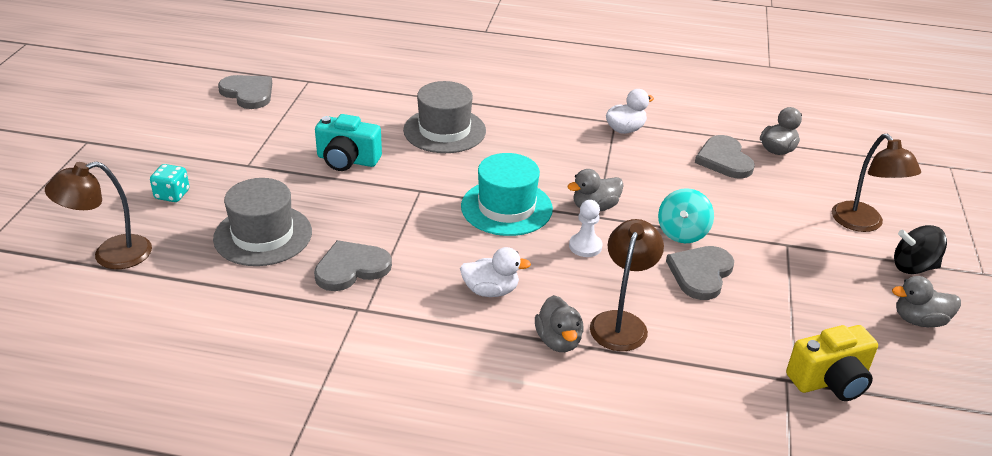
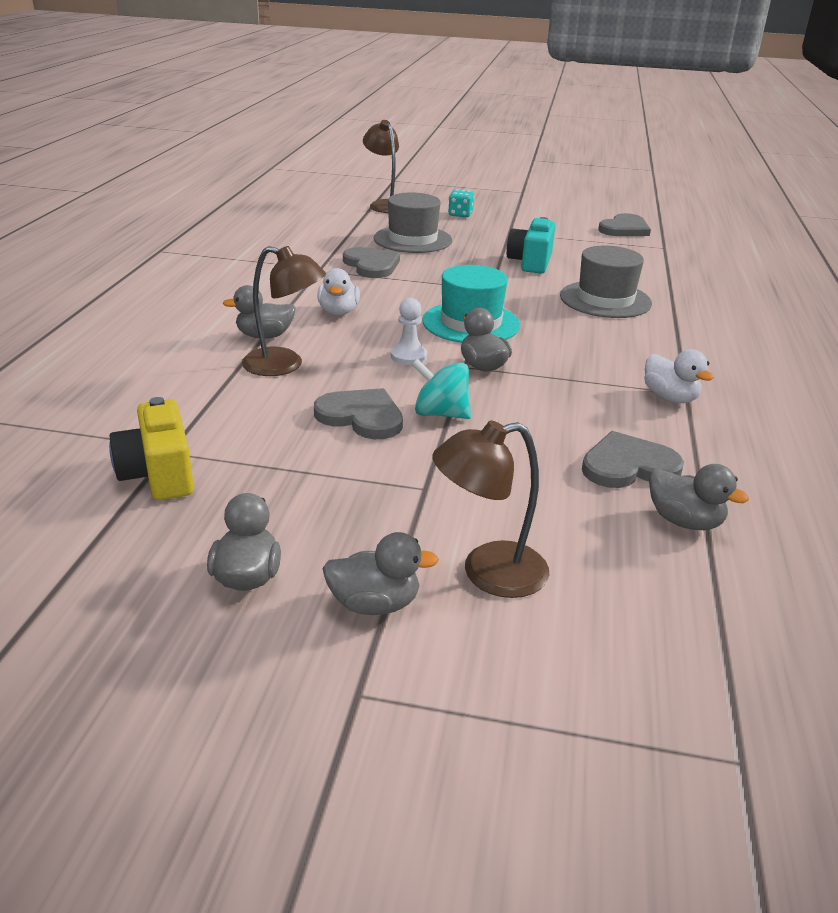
camera: 90 degrees right, 5 degrees down
black spinning top [894,225,947,274] -> grey duck [323,532,439,615]

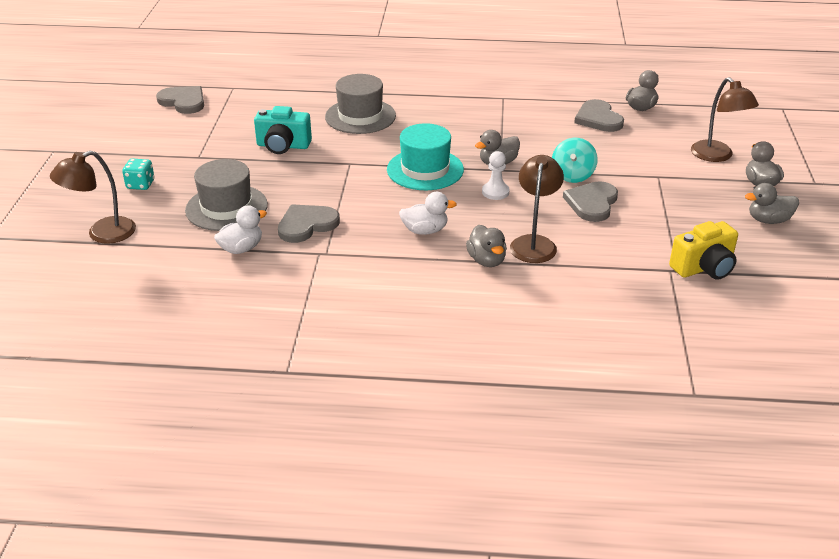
camera: 95 degrees left, 5 degrees up
white duck [644,349,714,403] -> white duck moved to [214,205,267,254]

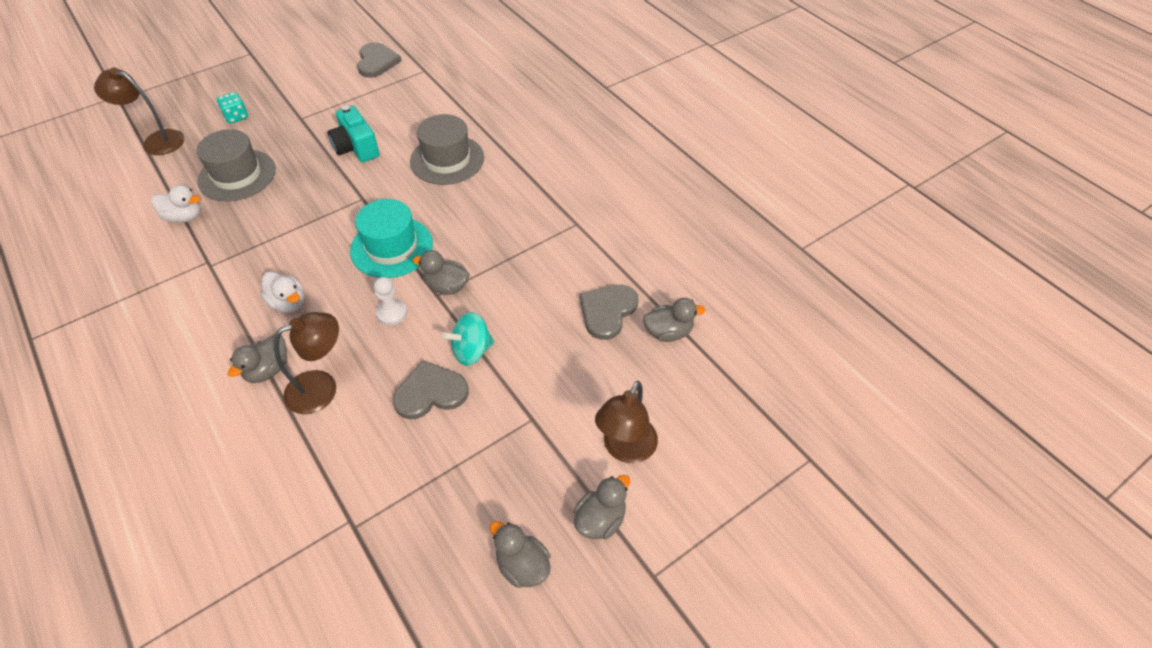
camera: 50 degrees right, 15 degrees up
grey heart [278,204,340,243] -> none
yellow camera [669,221,738,280] -> none

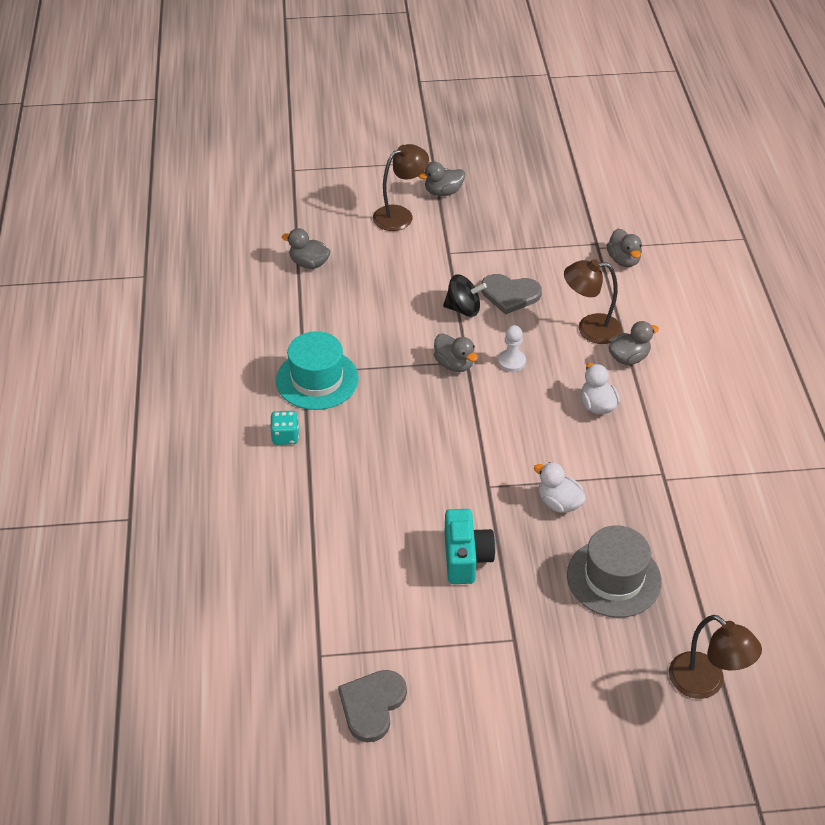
camera: 150 degrees left, 5 degrees down
white duck [151,185,201,223] -> white duck moved to [534,462,586,513]
turquoise dice [217,92,248,124] -> turquoise dice moved to [270,411,299,445]
turquoise hat [350,199,433,278] -> turquoise hat moved to [276,331,359,410]
grey hat [410,114,484,185] -> none
turquoise spinning top [442,312,494,366] -> black spinning top [443,275,487,317]
grey duck [490,521,551,588] -> grey duck moved to [607,229,642,267]
grey heart [579,285,639,340] -> none

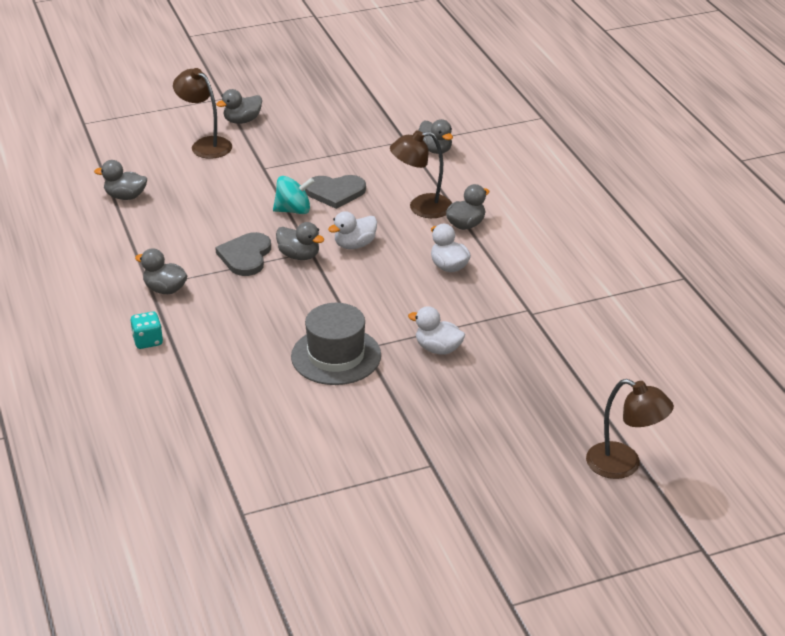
camera: 15 degrees left, 10 degrees down
turquoise hat [276,331,359,410] -> grey duck [135,248,187,294]
grey heart [338,670,407,742] -> grey heart moved to [215,232,271,276]
brown lamp [373,144,429,231] -> brown lamp turned 90 degrees counterclockwise [173,68,232,159]
black spinning top [443,275,487,317] -> turquoise spinning top [273,176,314,214]
turquoise camera [445,509,496,584] -> none
white pawn [498,325,526,372] -> white duck [328,211,377,249]
grey hat [567,525,662,618] -> grey hat moved to [291,303,381,385]

